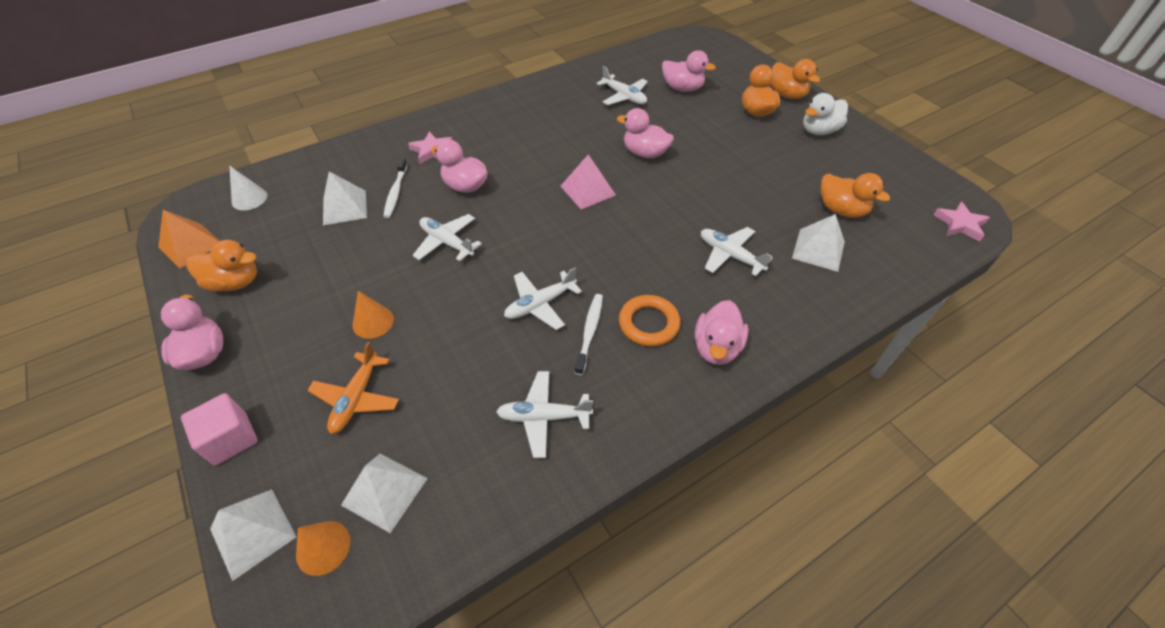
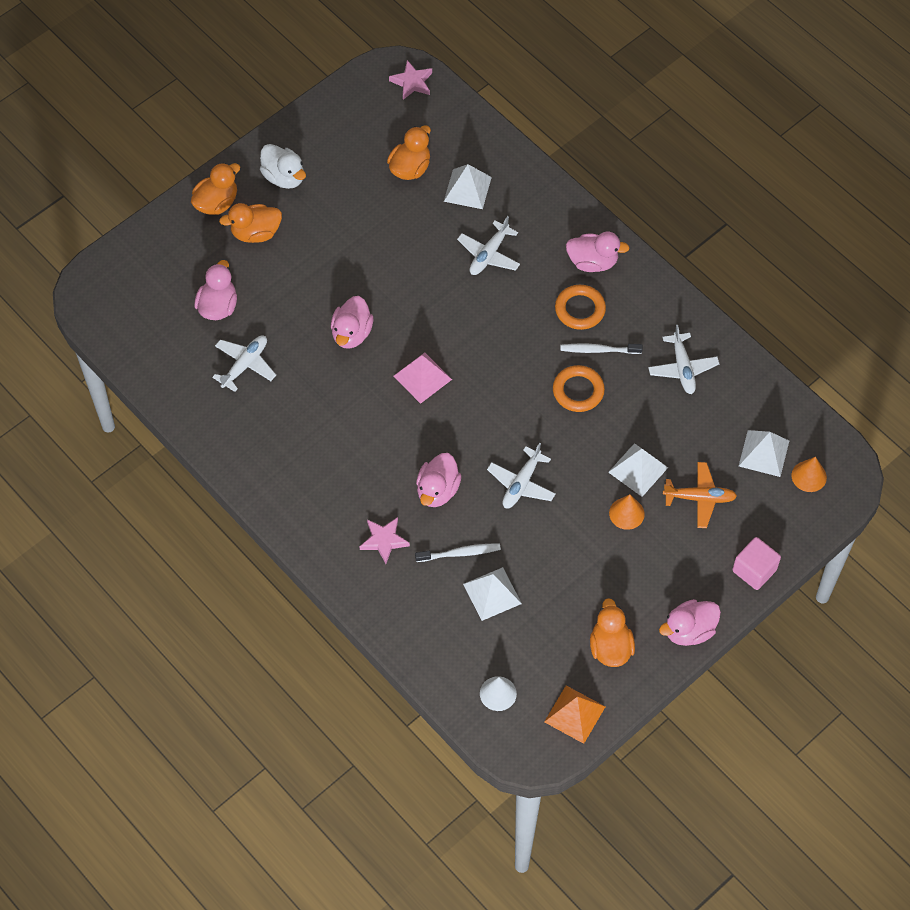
camera: 100 degrees left, 10 degrees up
white pyramid [210,489,296,581] -> white pyramid moved to [608,443,668,497]
white plane [504,268,582,330] -> orange ring [553,365,605,412]

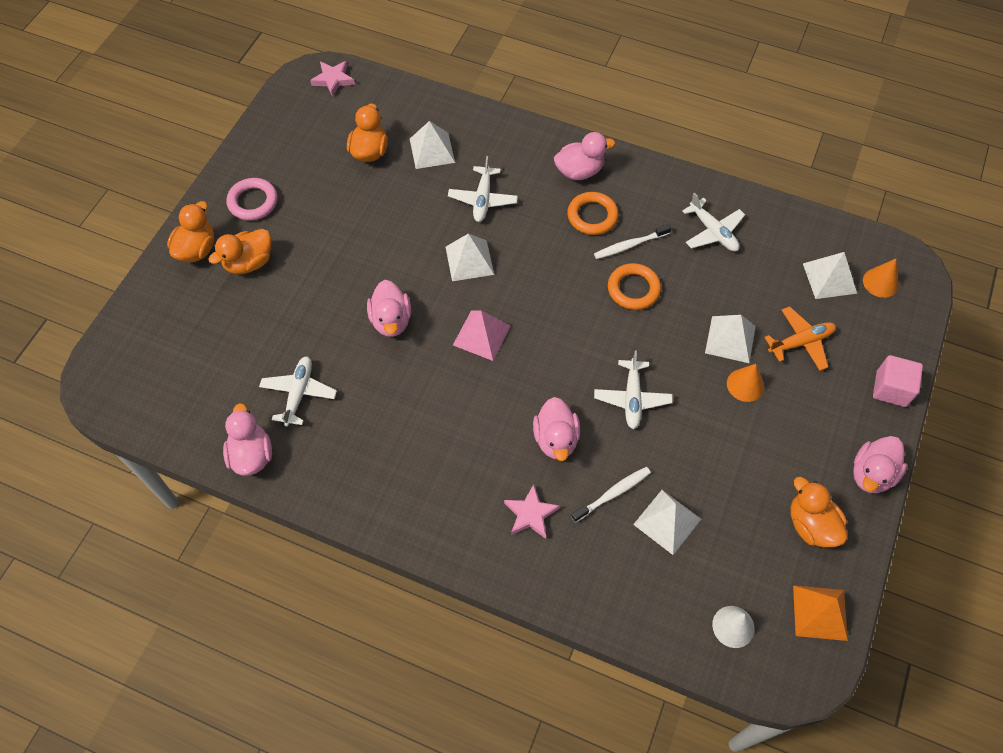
camera: 25 degrees left, 0 degrees up
pink duck [194,260,237,320] -> pink duck moved to [223,403,272,476]
white duck [260,144,306,189] -> pink ring [227,178,277,220]
none -> white pyramid [446,234,494,281]

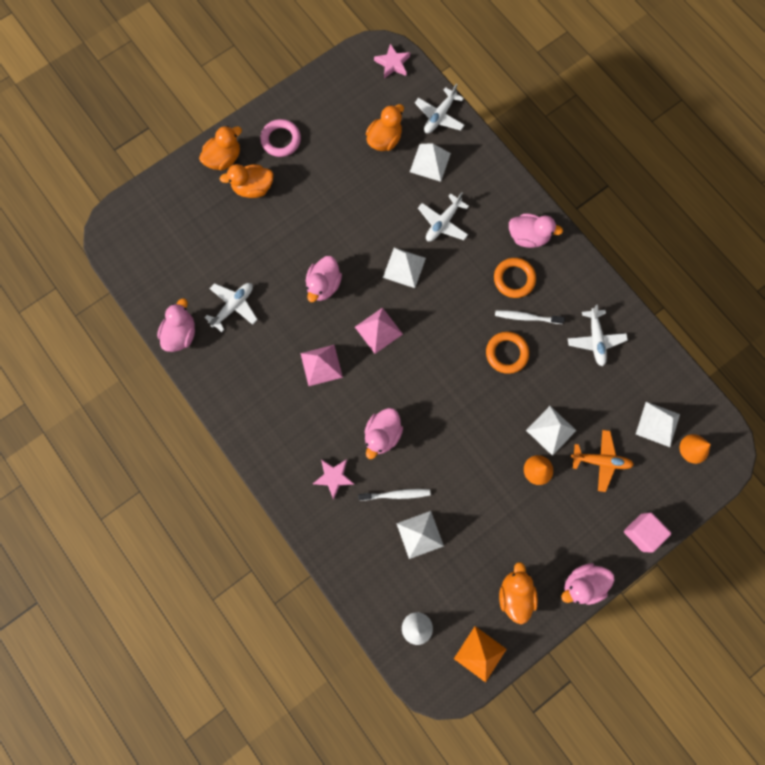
camera: 30 degrees right, 15 degrees up
white plane [594,350,673,429] -> white plane moved to [415,83,465,134]
none -> pink pyramid [300,345,343,386]

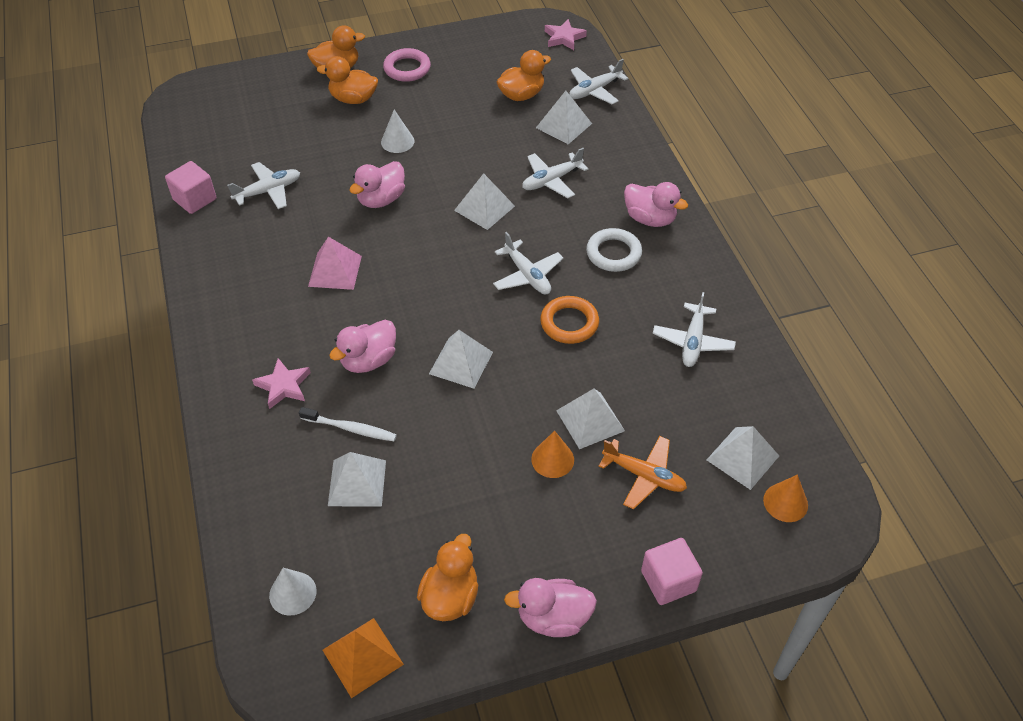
camera: 20 degrees right, 25 degrees down
pink duck [157,298,195,352] -> pink cube [165,161,216,214]
pink pyramid [355,307,403,354] -> none
orange ring [494,258,536,298] -> white ring [586,228,642,272]
white toothbrush [495,310,565,324] -> none
none -> white cone [381,110,414,153]
none -> white pyramid [429,330,493,389]
none -> white plane [493,232,563,295]

